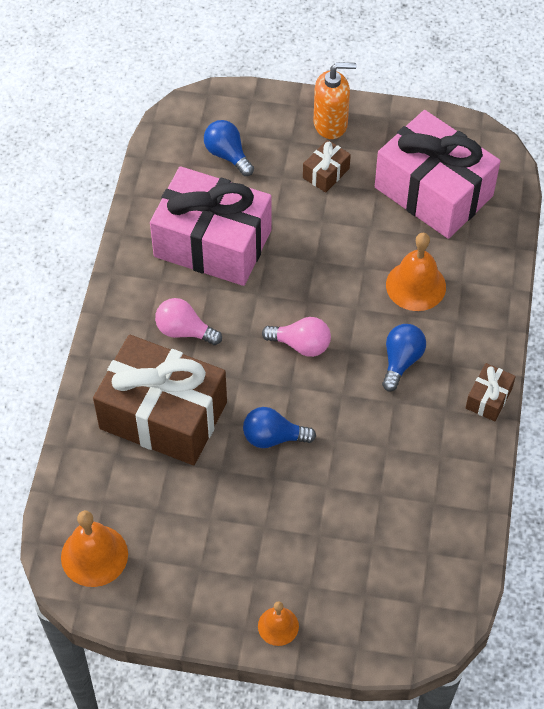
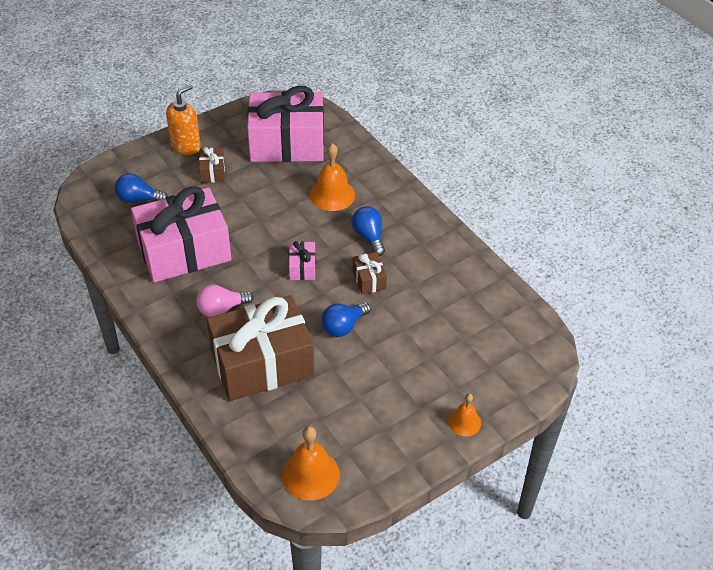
camera: 45 degrees left, 10 degrees down
pink light bulb [262,317,331,357] -> pink gift [289,241,316,280]
brown gift [466,363,516,421] -> brown gift moved to [353,252,387,294]

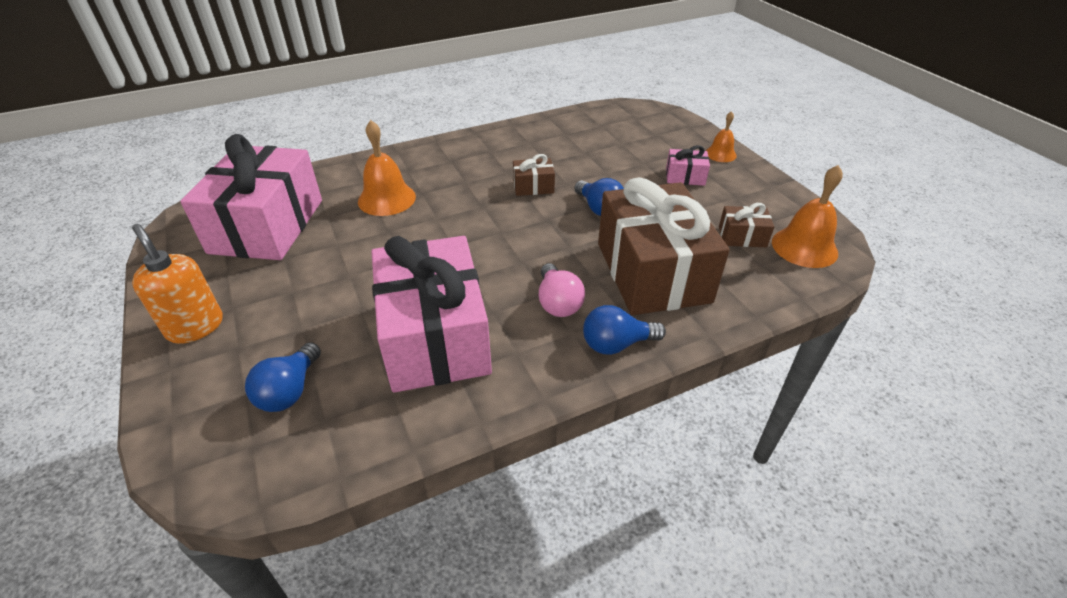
camera: 80 degrees left, 5 degrees down
brown gift [199,147,225,183] -> brown gift moved to [719,203,774,247]
pink gift [289,241,316,280] -> pink gift moved to [666,145,710,186]
blue light bulb [352,206,385,256] -> blue light bulb moved to [583,305,666,355]

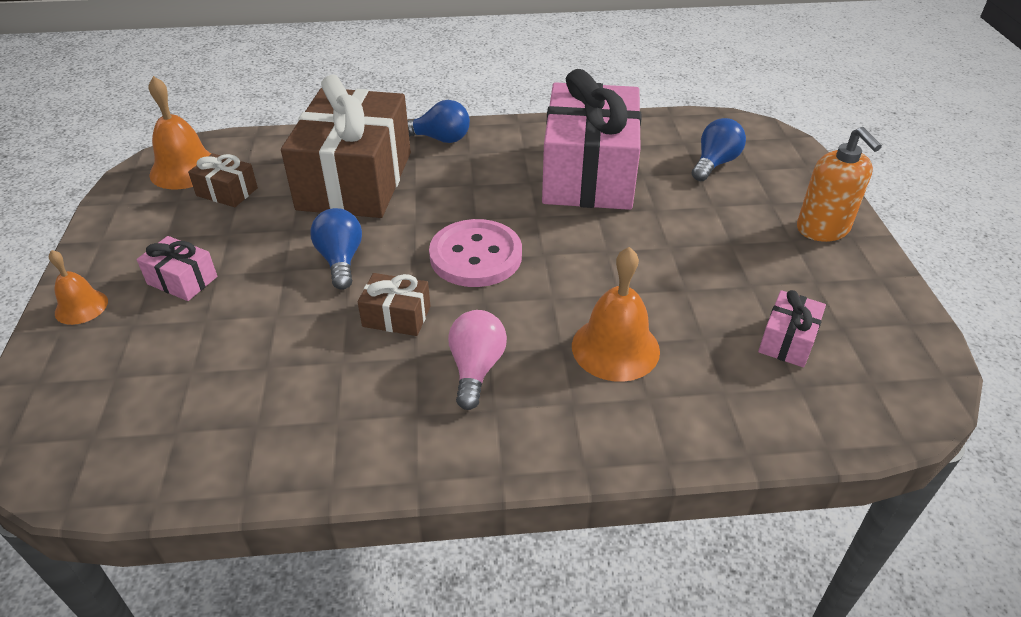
camera: 160 degrees left, 0 degrees up
pink gift [180,134,322,260] -> pink gift [758,290,826,367], size x0.41
pink light bulb [539,263,585,317] -> pink light bulb moved to [448,310,507,410]
none -> pink button [429,219,522,287]

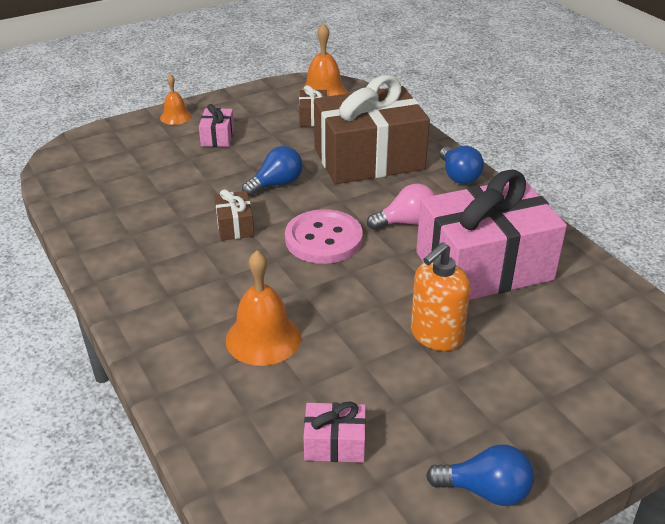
camera: 65 degrees right, 5 degrees down
pink light bulb [448,310,507,410] -> pink light bulb moved to [367,184,435,230]
blue light bulb [692,118,746,181] -> blue light bulb moved to [426,444,534,506]
orange soap dispenser [797,127,882,242] -> orange soap dispenser moved to [411,242,470,351]

